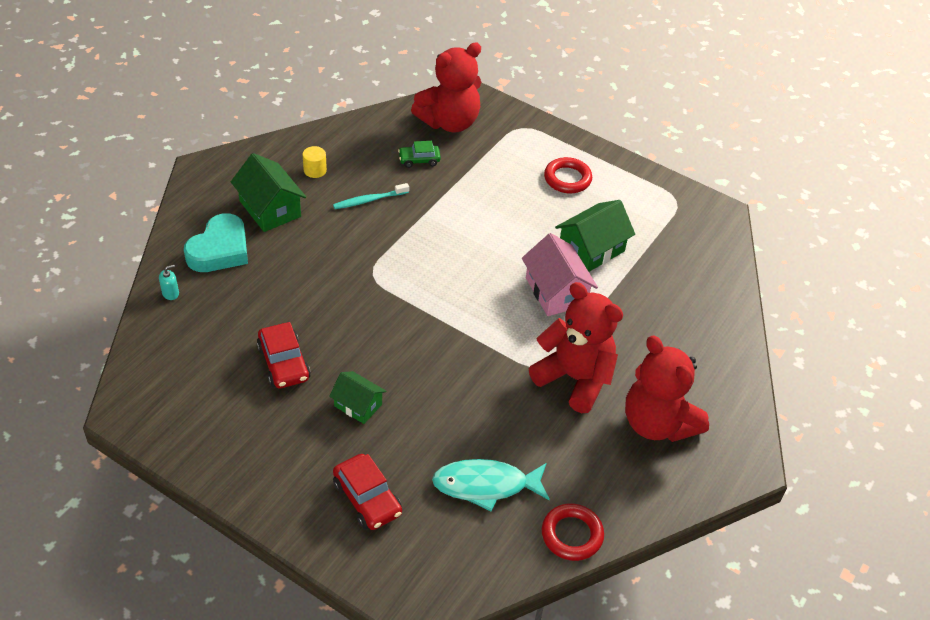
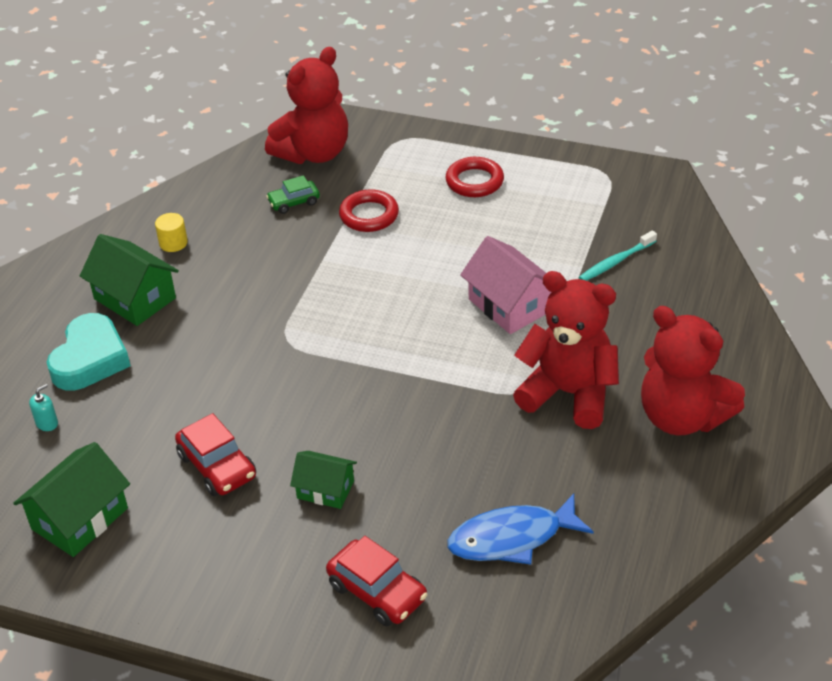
camera: 10 degrees left, 5 degrees down
turquoise toothbrush [333,183,409,209] -> turquoise toothbrush moved to [579,230,657,281]
turquoise fish [432,459,550,512] -> blue fish [447,493,594,565]
red ring [542,503,604,561] -> red ring moved to [339,189,399,232]
green house [555,200,635,272] -> green house moved to [13,442,130,557]

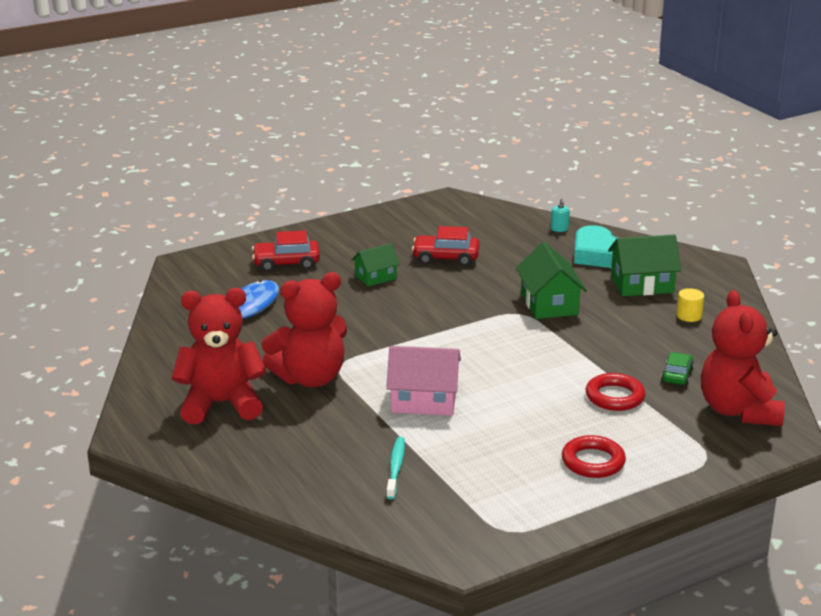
camera: 130 degrees right, 15 degrees down
green house [13,442,130,557] -> green house moved to [516,242,587,319]

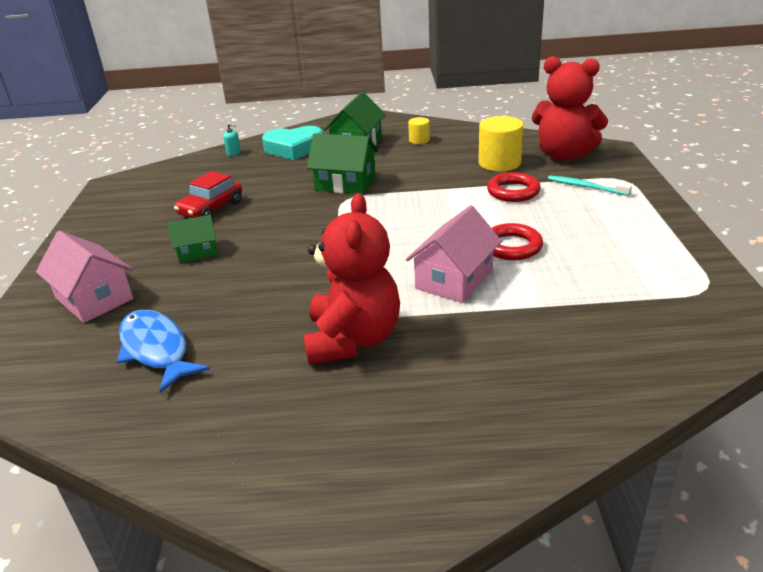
camera: 60 degrees left, 5 degrees up
red teddy bear [172,288,266,425] -> none
red car [252,230,320,272] -> pink house [36,231,133,323]
green house [351,243,400,286] -> green house turned 75 degrees clockwise [167,215,217,263]
turquoise toothbrush [386,437,405,499] -> turquoise toothbrush moved to [548,175,632,196]
red ring [562,435,626,478] -> red ring moved to [492,223,543,260]
green car [661,352,694,386] -> yellow cylinder [479,116,523,171]

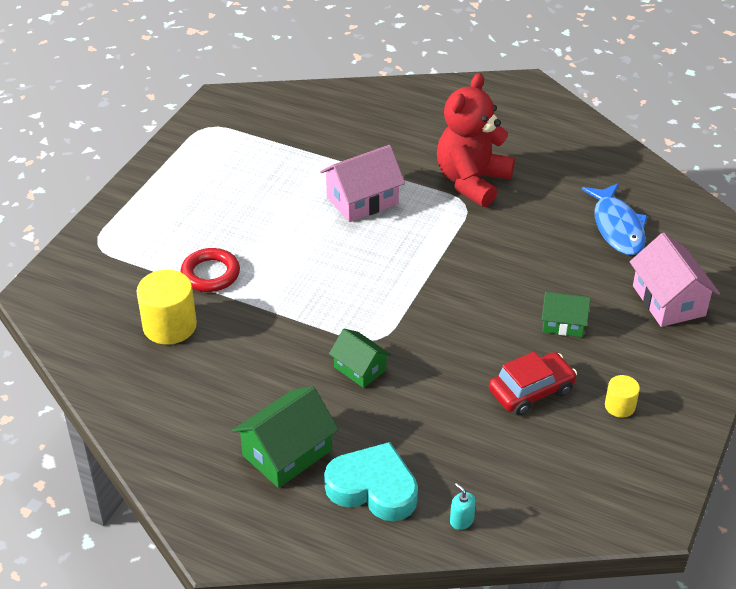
camera: 155 degrees left, 10 degrees up
green house [307,133,378,194] -> green house [329,329,391,388], size x0.63
yellow cylinder [408,117,430,144] -> yellow cylinder moved to [605,375,640,418]
red ring [492,223,543,260] -> none
red teddy bear [532,56,608,160] -> none
turquoise toothbrush [548,175,632,196] -> none

